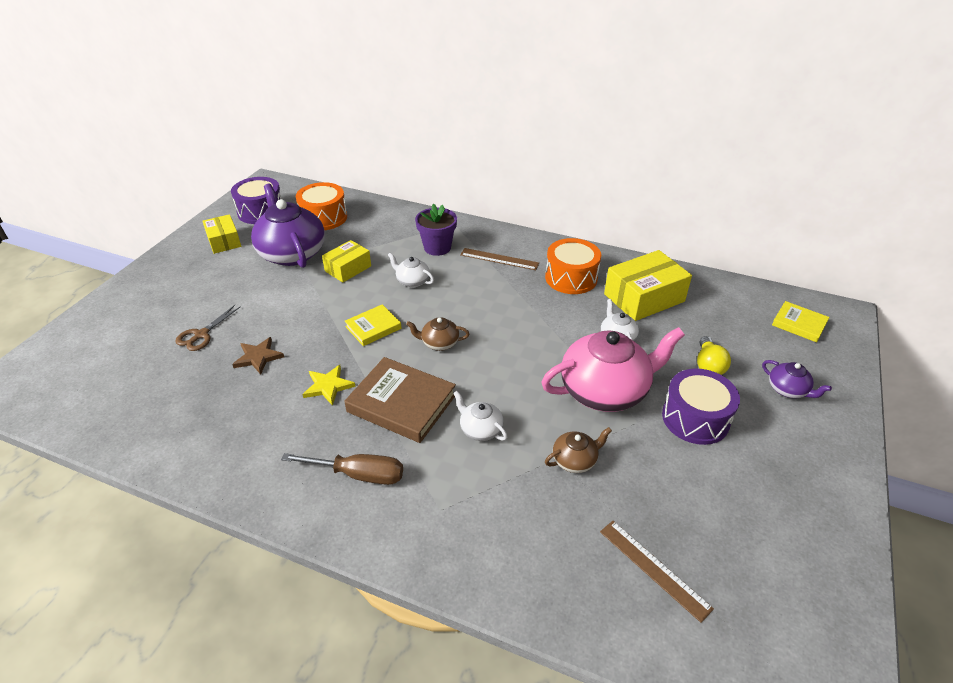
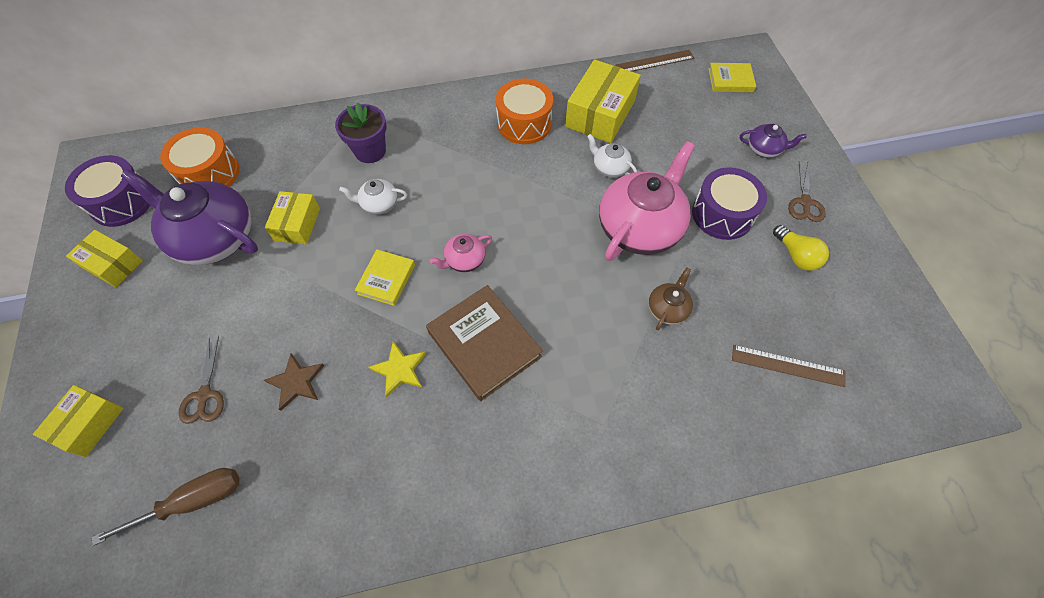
camera: 35 degrees left, 20 degrees up
brown screwdriver [281,453,403,485] -> brown screwdriver moved to [92,468,239,546]
brown book [344,357,456,443] -> brown book turned 60 degrees clockwise [426,285,543,401]
brown teapot [406,317,469,351] -> pink teapot [430,234,492,272]
white teapot [453,391,507,441] -> none
brown ruler [460,248,539,270] -> brown ruler moved to [615,50,694,72]
yellow light bulb [697,336,731,375] -> yellow light bulb moved to [773,225,829,271]
none -> yellow box [33,385,124,457]
none -> brown scissors [788,162,826,222]

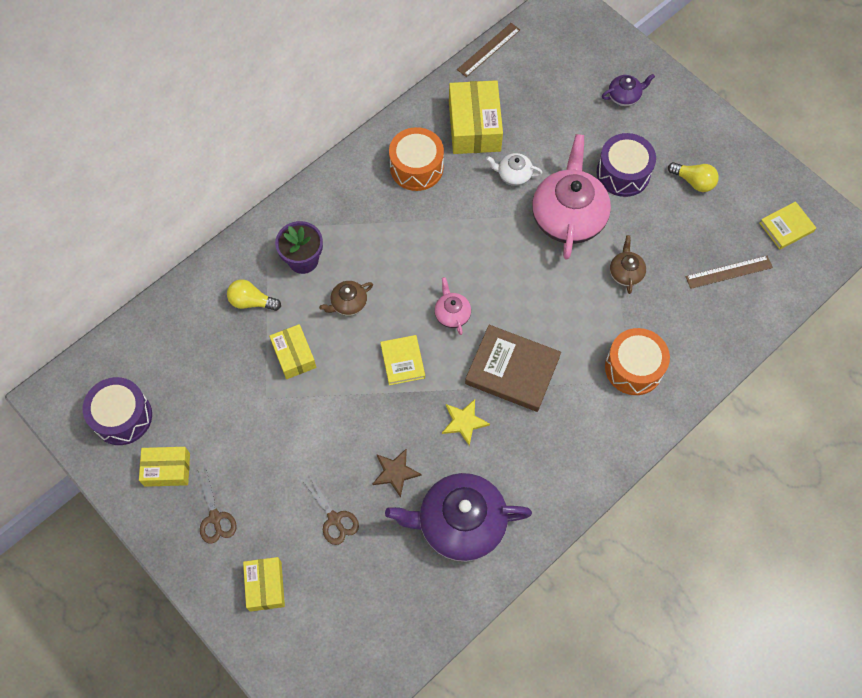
camera: 30 degrees left, 5 degrees up
brown screwdriver [92,468,239,546] -> none
purple teapot [121,169,258,265] -> purple teapot moved to [385,473,532,561]
orange drum [160,127,240,187] -> orange drum moved to [605,328,670,395]
white teapot [339,179,407,215] -> brown teapot [319,281,373,316]
pink teapot [430,234,492,272] -> pink teapot turned 135 degrees clockwise [435,277,471,335]
yellow book [708,63,756,92] -> yellow book moved to [759,201,816,250]
brown scissors [788,162,826,222] -> brown scissors moved to [197,467,237,544]
none -> yellow light bulb [227,279,281,311]

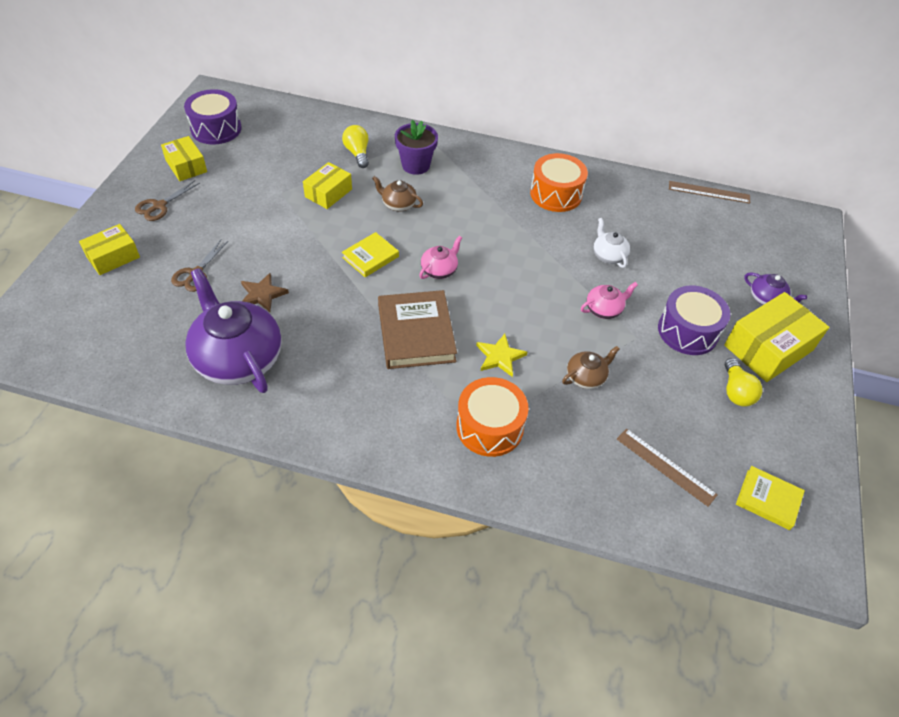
camera: 55 degrees right, 15 degrees down
yellow star [442,399,490,446] -> yellow star moved to [476,334,527,377]
yellow box [449,80,503,154] -> yellow box moved to [724,292,829,382]
pink teapot [532,134,611,259] -> pink teapot [581,282,638,319], size x0.46

